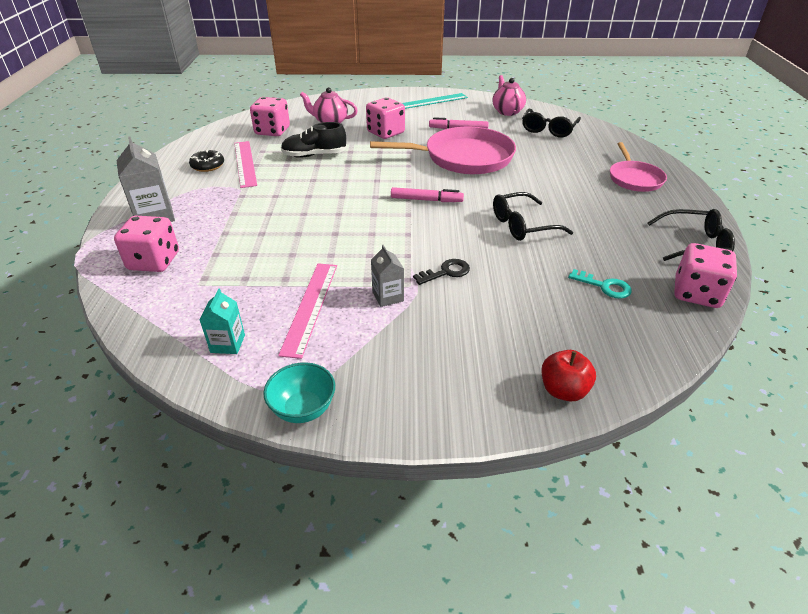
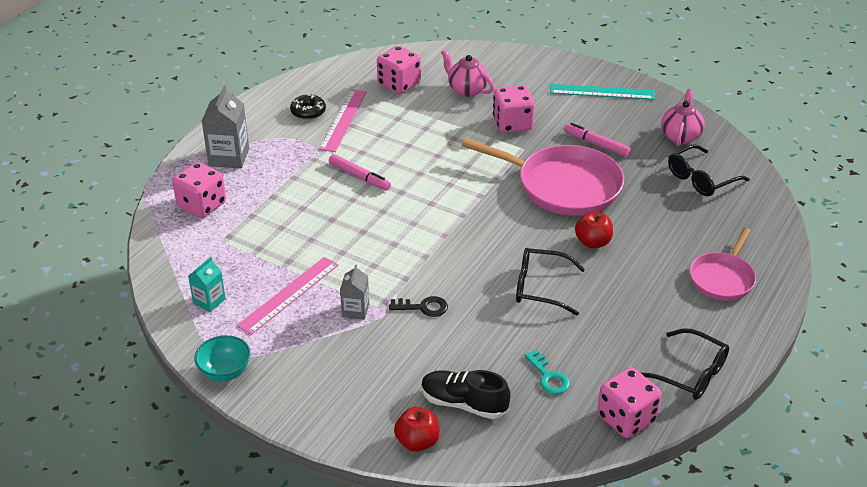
camera: 30 degrees right, 0 degrees up
black shoe [281,122,346,158] -> black shoe moved to [421,370,510,419]
pink marker [391,187,464,202] -> pink marker moved to [329,154,391,190]
none -> red apple [575,211,613,248]

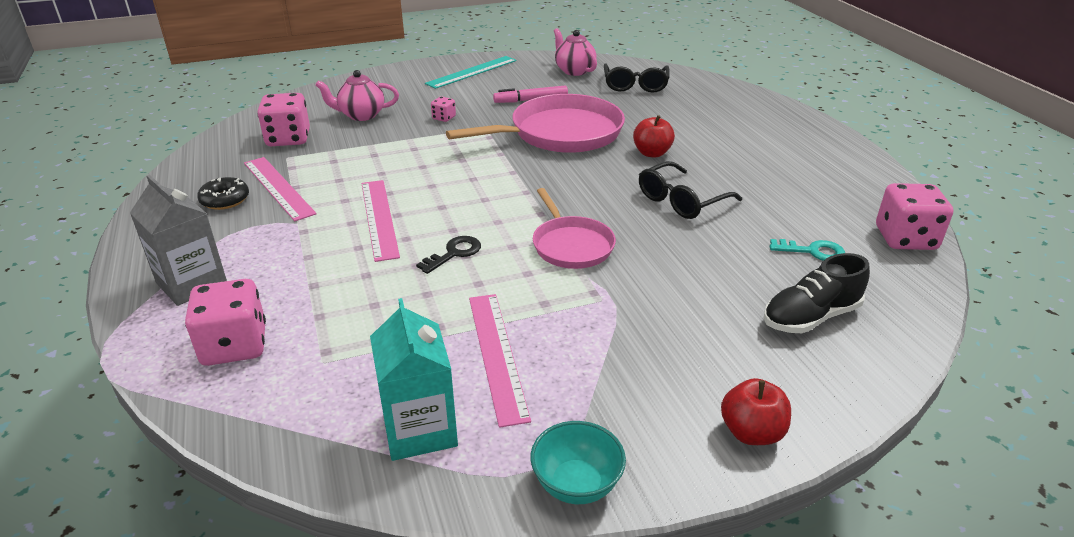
camera: 50 degrees left, 5 degrees down
turquoise carton [188,257,226,312] -> turquoise carton [370,298,458,461], size x1.68
pink marker [329,154,391,190] -> pink ruler [362,180,400,262]
grey carton [340,265,369,320] -> none
black key [389,296,448,317] -> black key moved to [416,236,481,274]
red apple [394,407,439,452] -> red apple moved to [721,378,791,445]
pink dice [493,85,534,133] -> pink dice [431,96,456,122], size x0.48
black glasses [641,328,729,400] -> none
pink pan [690,228,756,300] -> pink pan moved to [533,188,616,269]

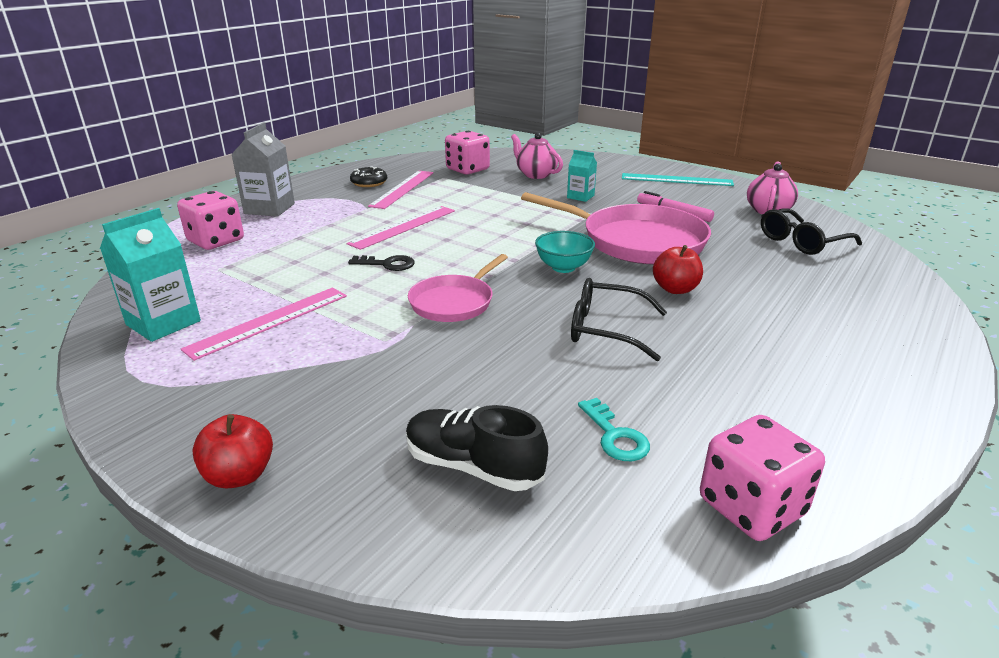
camera: 55 degrees right, 5 degrees down
pink dice [431,96,456,122] -> turquoise carton [567,150,597,202]
turquoise bowl [531,421,626,504] -> turquoise bowl moved to [535,231,595,273]

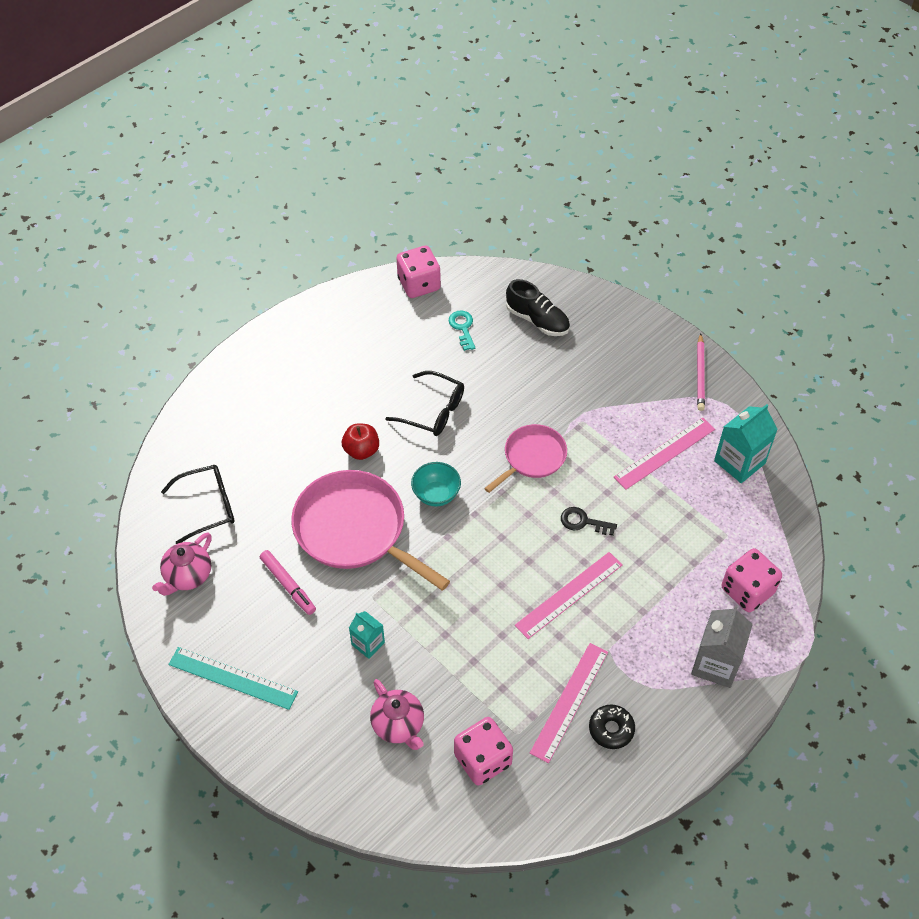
camera: 170 degrees left, 25 degrees up
red apple [192,414,273,488] -> none
none -> pink pencil [697,333,705,411]

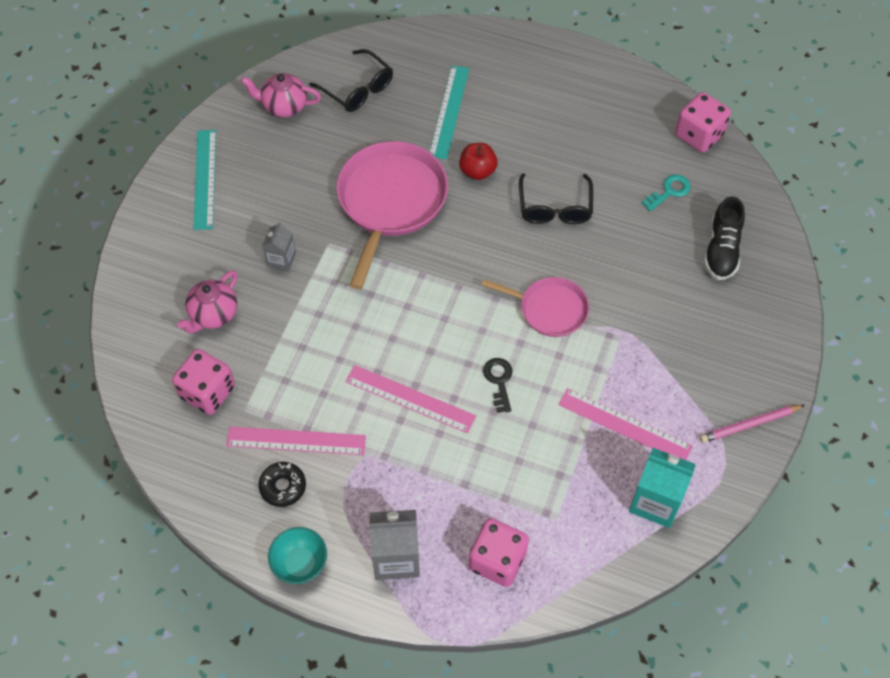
camera: 65 degrees right, 5 degrees up
pink marker [260,550,316,615] -> none
turquoise carton [349,611,385,659] -> grey carton [262,222,296,271]
turquoise bowl [411,462,461,507] -> turquoise bowl moved to [268,527,327,584]
none -> turquoise ruler [430,66,469,159]

